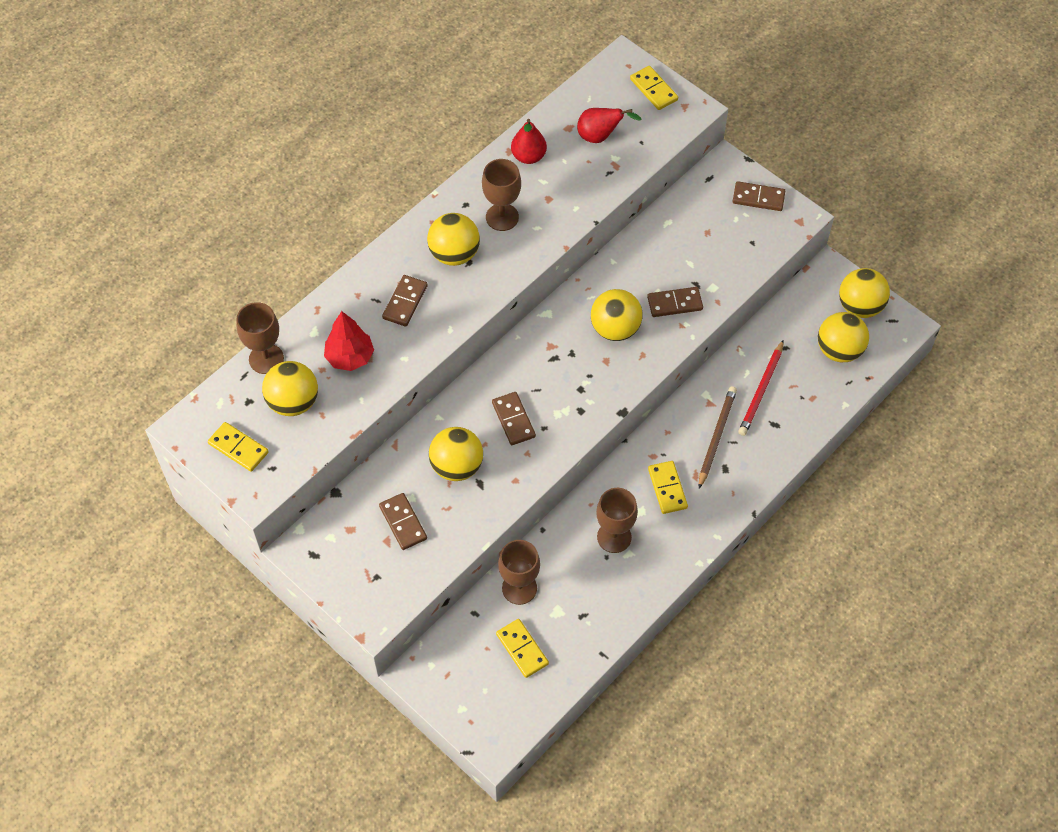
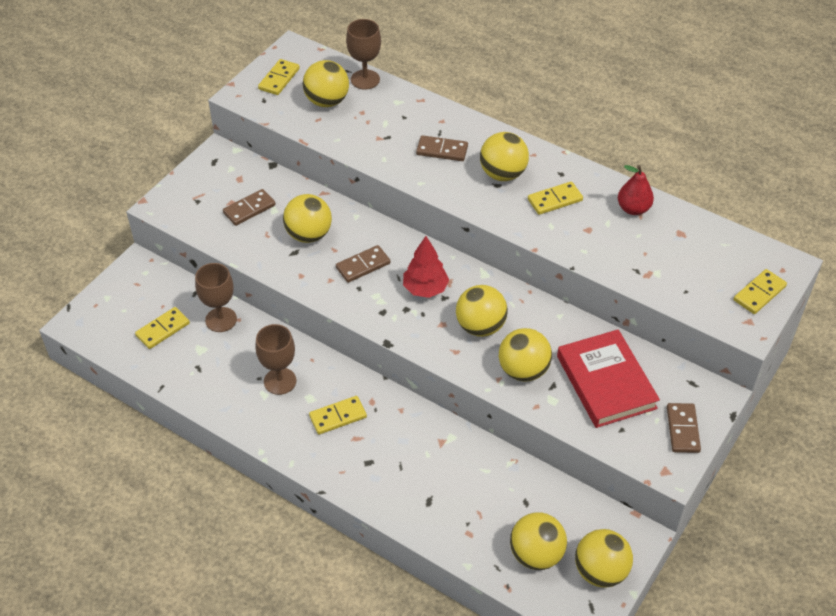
camera: 80 degrees right, 10 degrees down
red tree [324,311,374,371] -> red tree moved to [403,236,449,298]
brown goblet [482,159,521,231] -> yellow domino [528,181,583,215]
red pear [577,108,641,143] -> none
brown domino [647,287,703,317] -> yellow ball [499,328,552,382]
brown pencil [699,386,737,489] -> none
red pencil [738,340,784,436] -> none
none -> red book [557,329,660,428]

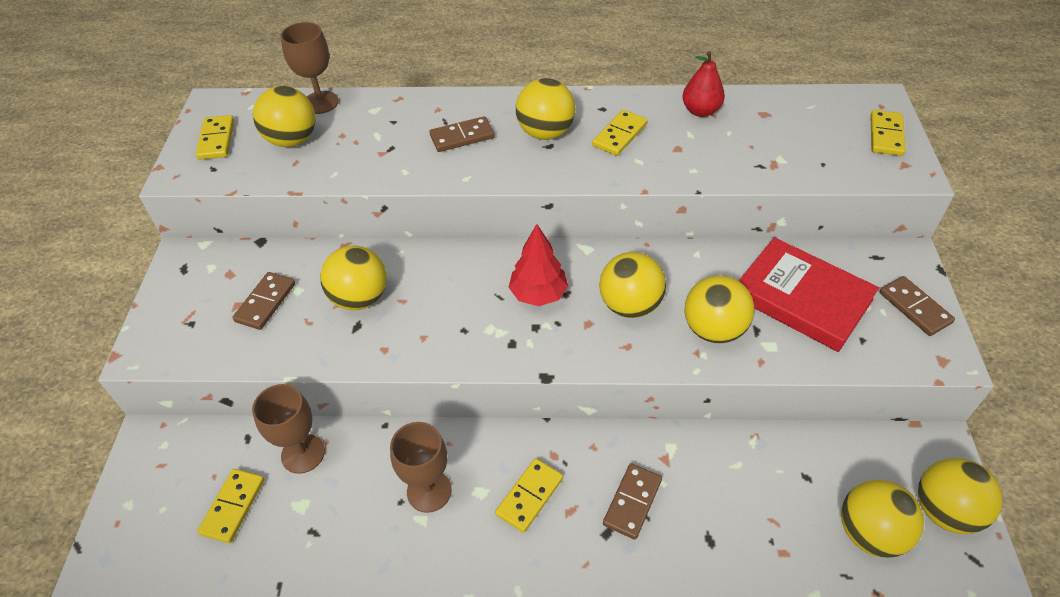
camera: 30 degrees left, 0 degrees up
brown domino [336,245,390,283] -> brown domino moved to [603,463,662,540]

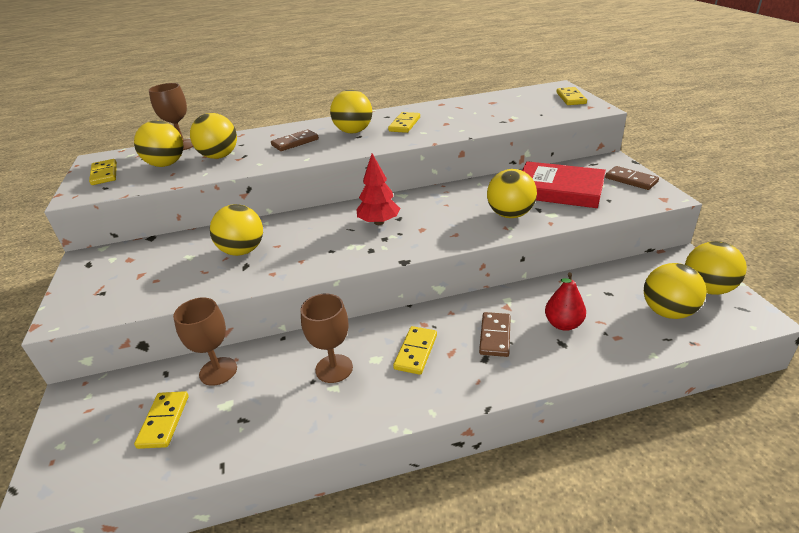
camera: 15 degrees left, 15 degrees down
brown domino [232,272,295,330] -> none
yellow ball [599,252,666,318] -> yellow ball moved to [190,113,237,159]
red pear [683,51,725,117] -> red pear moved to [545,272,586,331]

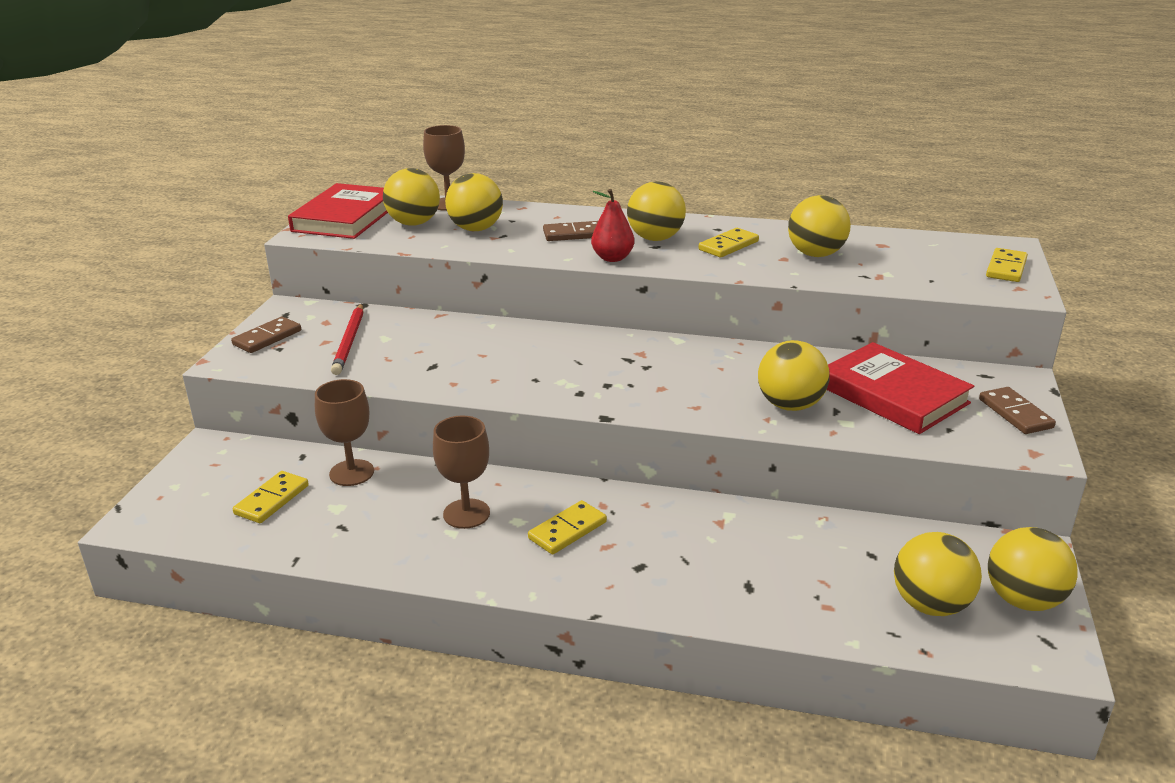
camera: 25 degrees right, 5 degrees down
yellow domino [89,159,117,185] -> red book [288,183,388,239]
yellow ball [210,204,263,256] -> yellow ball moved to [788,195,851,257]
red tree [356,153,400,225] -> none
brown domino [479,312,511,357] -> brown domino moved to [231,317,301,353]
red pear [545,272,586,331] -> red pear moved to [591,189,634,262]
none -> red pencil [331,303,363,375]

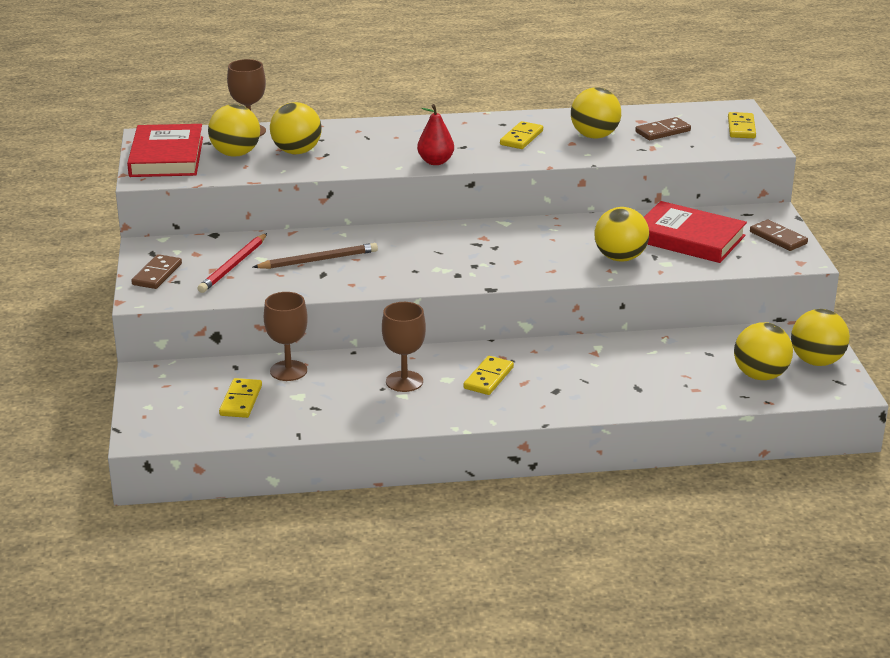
camera: 20 degrees left, 0 degrees up
red pencil [331,303,363,375] -> red pencil turned 45 degrees clockwise [197,233,267,293]
brown domino [543,221,598,241] -> brown domino moved to [635,117,691,140]
yellow ball [627,181,686,241] -> none
none -> brown pencil [253,243,378,269]

